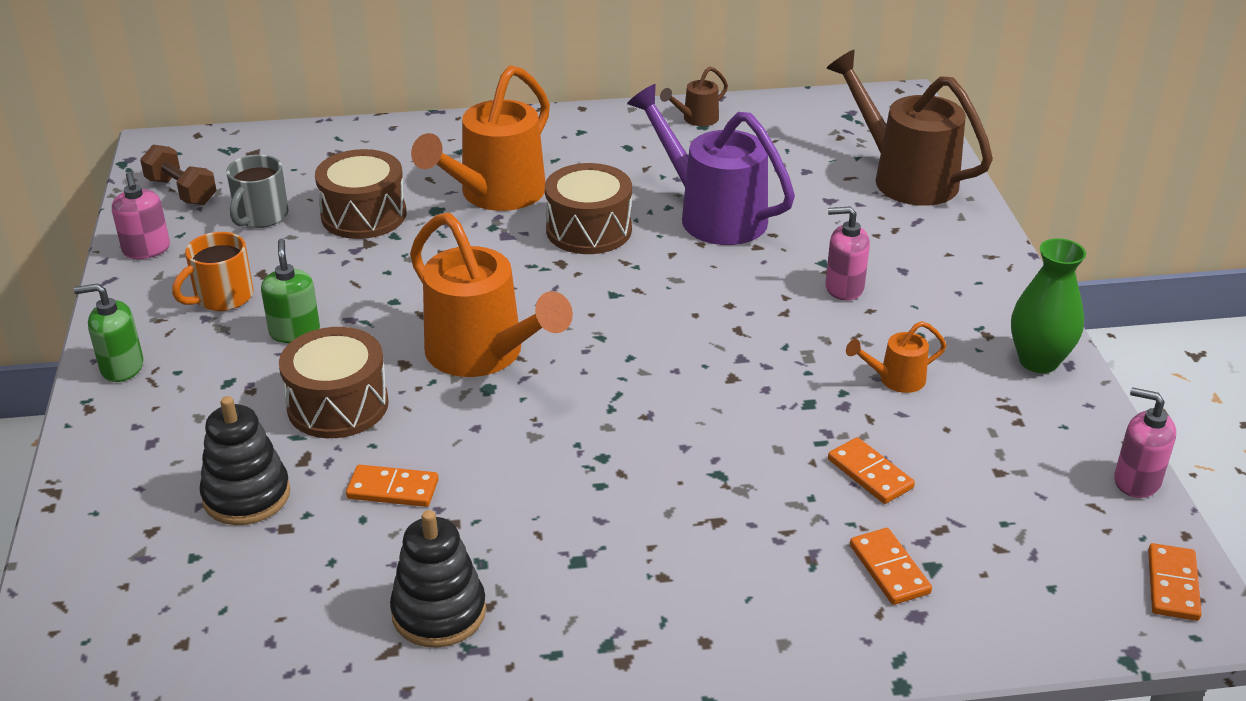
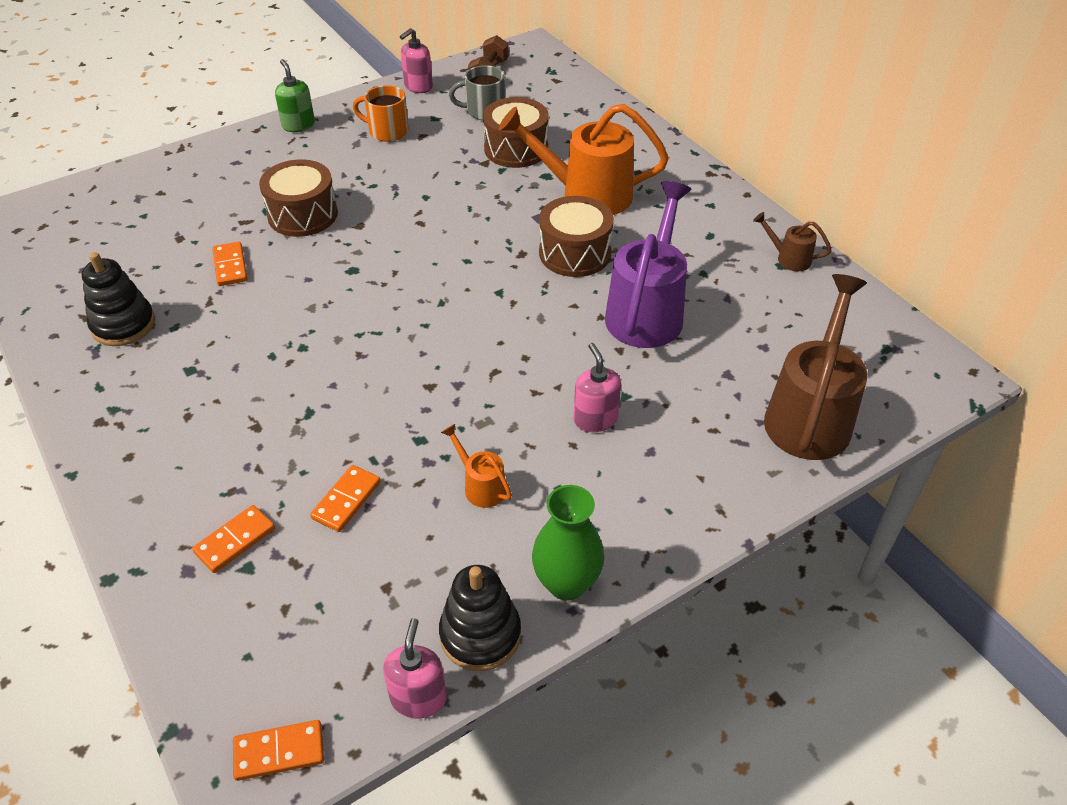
camera: 65 degrees right, 10 degrees up
black stacking toy [200,396,290,525] -> black stacking toy moved to [439,565,521,671]
green soap dispenser [261,239,320,343] -> none
orange watering can [410,213,573,377] -> none

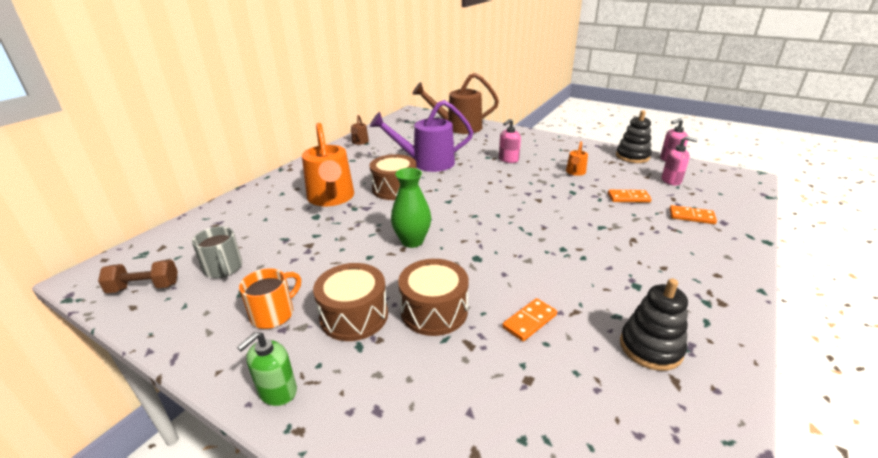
camera: 115 degrees left, 15 degrees down
orange domino [233,720,324,781] -> none
orange mug [353,85,409,142] -> orange mug turned 135 degrees counterclockwise [239,268,301,329]
pink soap dispenser [400,28,433,93] -> pink soap dispenser moved to [662,136,698,185]
brown drum [483,97,549,168] -> brown drum moved to [313,263,388,341]
green vase [532,485,605,601] -> green vase moved to [391,168,431,248]

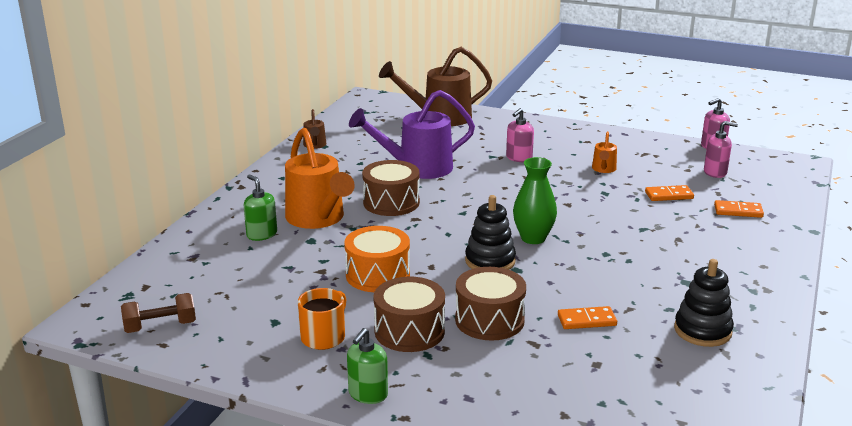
camera: 10 degrees left, 5 degrees down
grey mug [192,227,242,278] -> none
green vase [391,168,431,248] -> green vase moved to [513,157,557,244]
orange domino [502,298,557,341] -> orange domino turned 45 degrees clockwise [558,306,617,329]
black stacking toy [616,110,652,163] -> black stacking toy moved to [465,195,516,270]
none -> green soap dispenser [244,175,277,241]
none -> orange drum [344,226,410,292]

